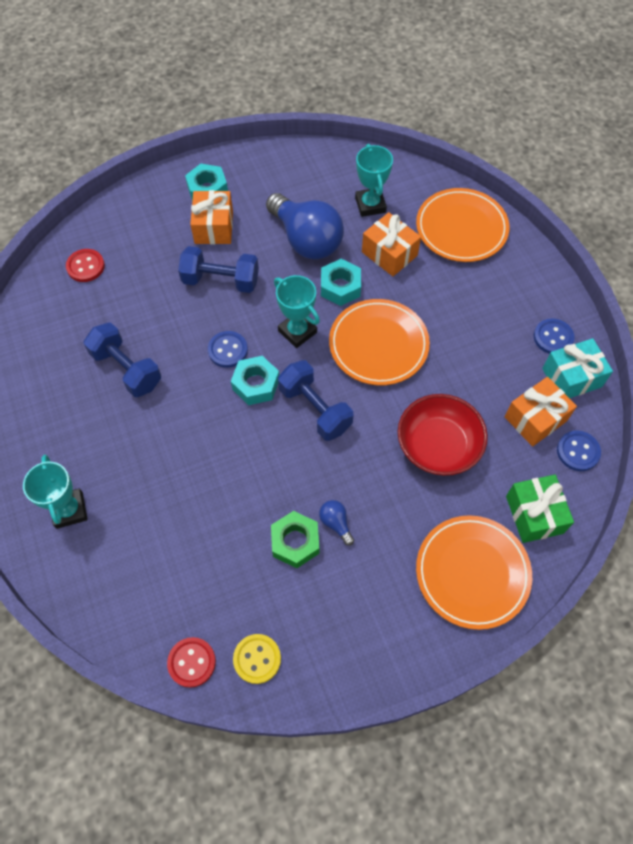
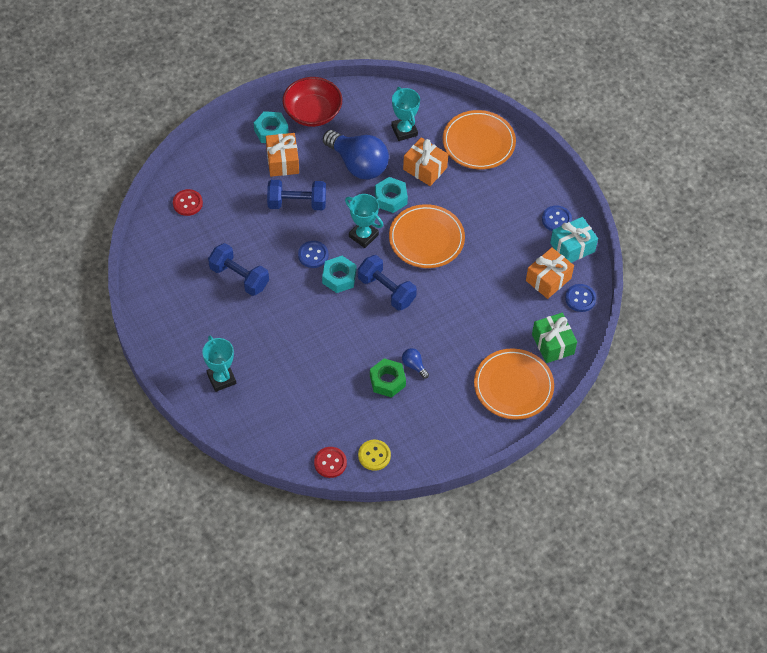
camera: 10 degrees left, 5 degrees down
red bowl [398,394,488,476] -> red bowl moved to [283,77,342,127]

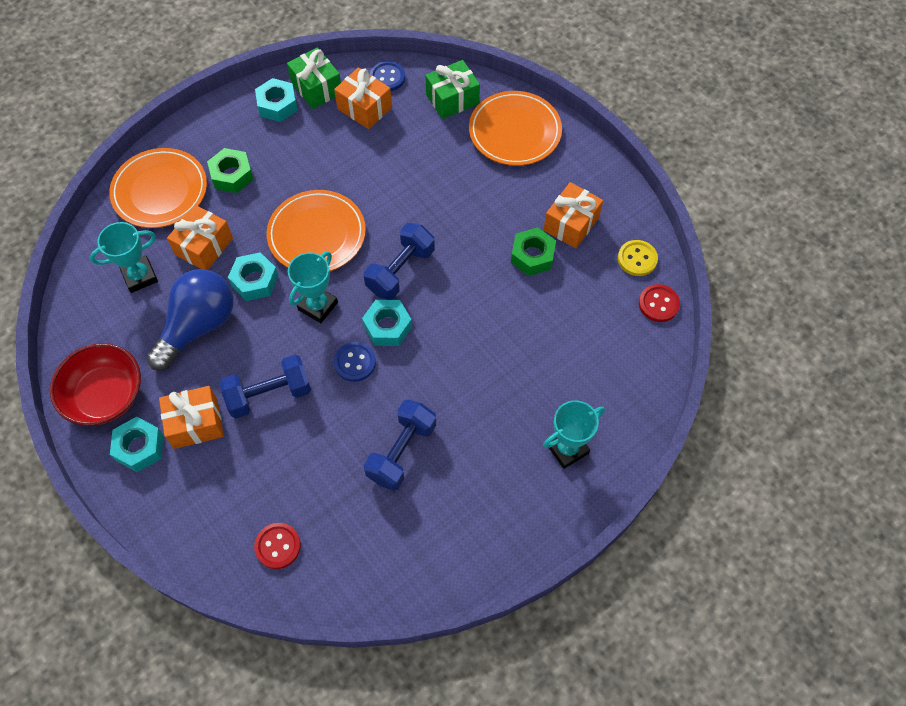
camera: 95 degrees left, 5 degrees up
blue dumbbell [267,180,326,210] -> blue dumbbell turned 75 degrees clockwise [220,354,311,418]
blue light bulb [402,348,429,378] -> none
blue button [542,206,572,231] -> turquoise nut [255,78,298,122]
turquoise gift [550,217,598,263] -> green gift [287,48,341,109]
none -> green nut [207,148,254,193]
none -> orange gift [544,182,603,248]

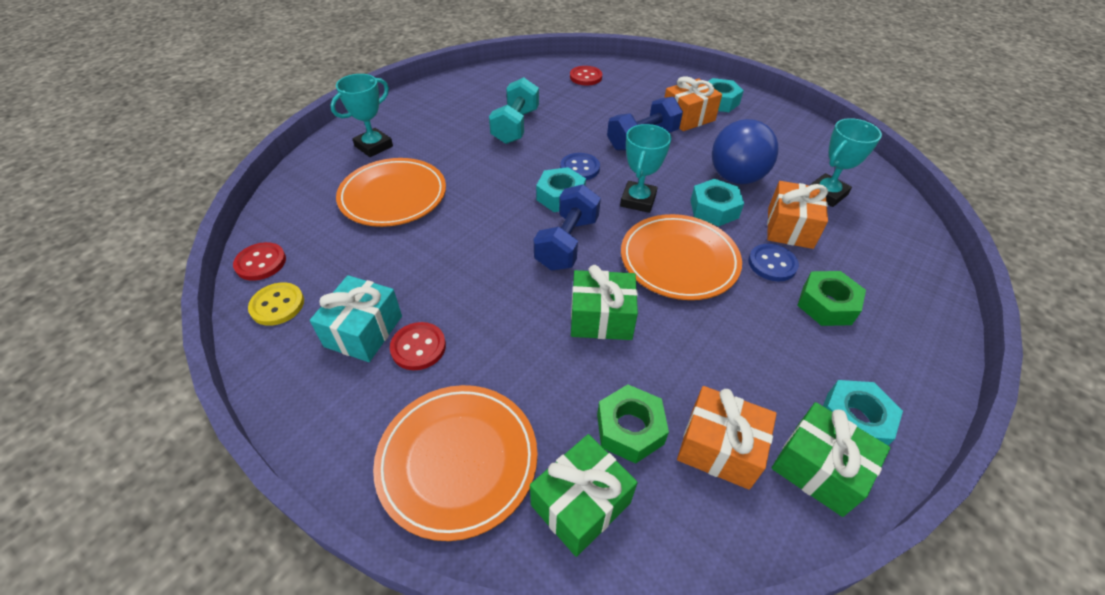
camera: 165 degrees right, 15 degrees down
red bowl [50,343,141,426] -> none
orange plate [109,148,207,228] -> orange plate moved to [336,158,446,227]
blue dumbbell [364,400,436,491] -> turquoise dumbbell [489,77,539,144]
blue button [370,61,405,91] -> blue button moved to [748,244,799,282]
green nut [511,227,556,276] -> green nut moved to [597,385,669,464]
orange gift [544,182,603,248] -> turquoise gift [310,275,402,362]
none -> red button [390,322,446,370]
none -> green gift [571,265,638,340]

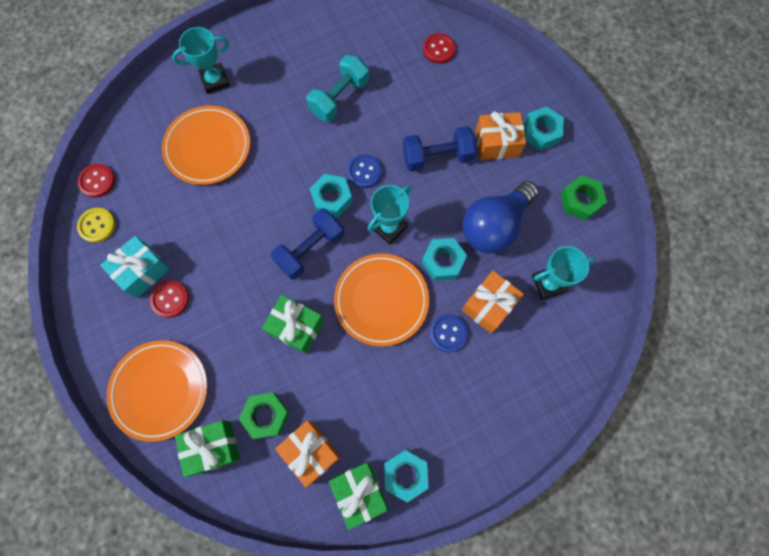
camera: 25 degrees right, 25 degrees up
green nut [797,271,866,326] -> green nut moved to [561,175,607,221]

